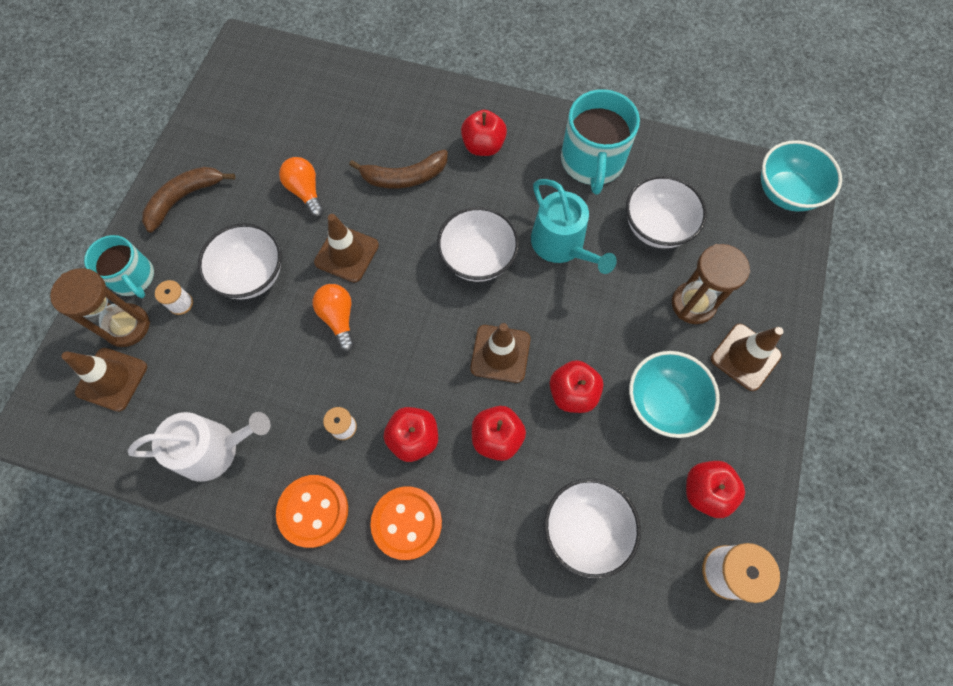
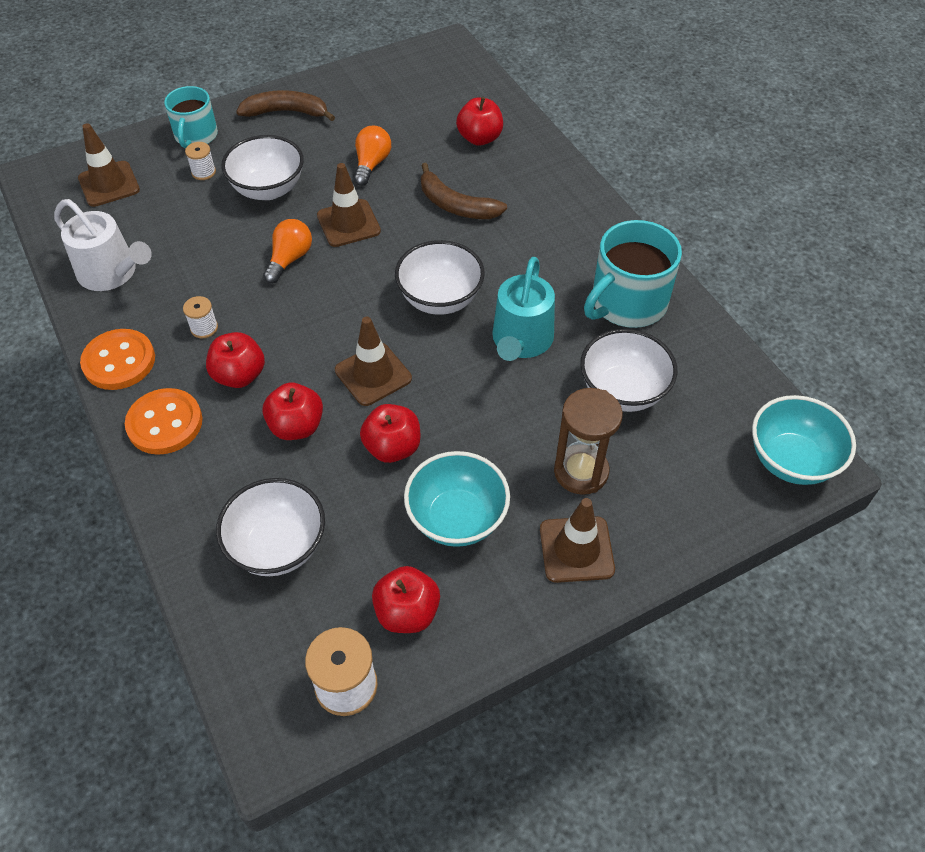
camera: 45 degrees right, 15 degrees down
brown hourglass [50,268,150,347] -> none
red apple [461,110,507,156] -> red apple moved to [456,97,503,146]

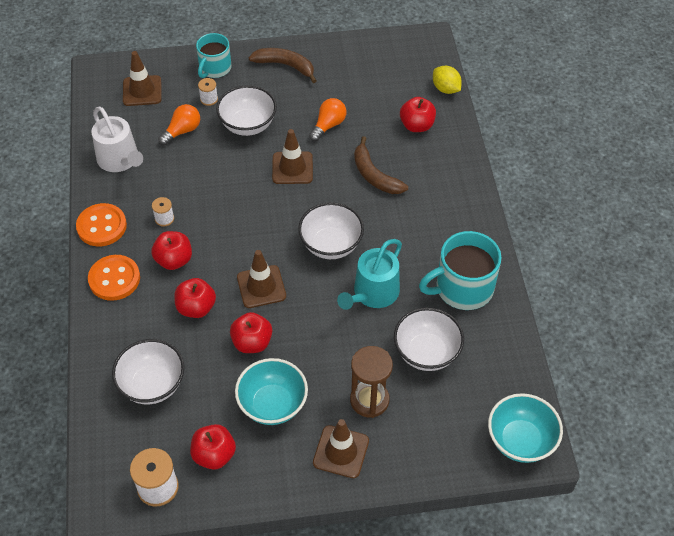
camera: 20 degrees right, 0 degrees up
orange light bulb [263,219,312,284] -> orange light bulb moved to [158,104,200,145]
none -> yellow lemon [433,66,462,94]

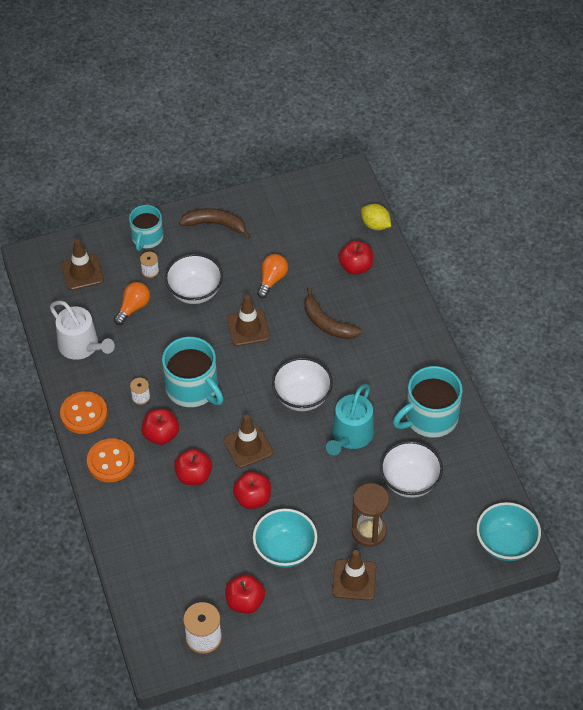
camera: 10 degrees left, 0 degrees up
white bowl [112,339,185,404] -> none
none -> turquoise mug [162,337,224,407]

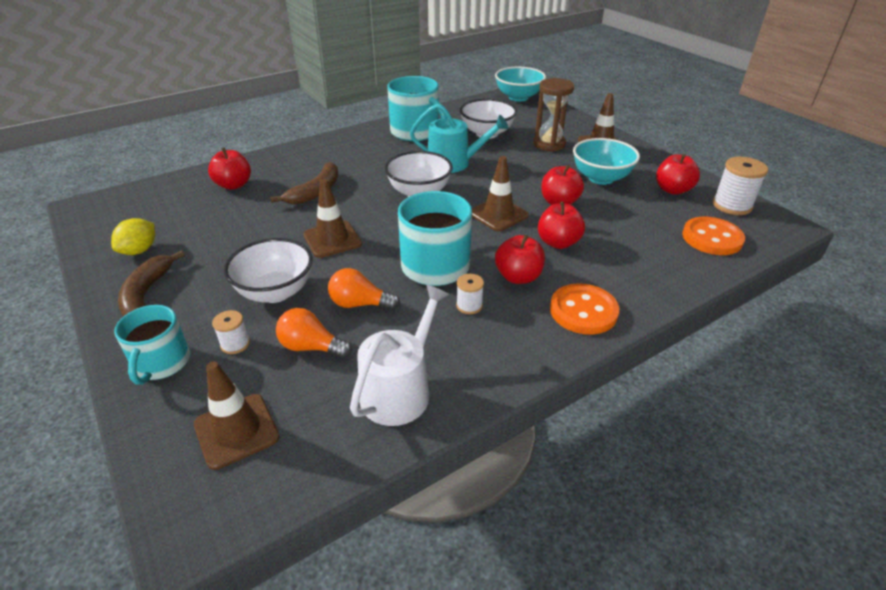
camera: 105 degrees left, 15 degrees down
orange button [60,391,108,434] -> orange button moved to [682,217,745,255]
turquoise mug [129,205,163,251] -> turquoise mug turned 90 degrees clockwise [114,305,190,385]
orange light bulb [257,254,288,298] -> orange light bulb moved to [328,268,400,310]
yellow lemon [361,204,391,230] -> yellow lemon moved to [111,218,155,255]

